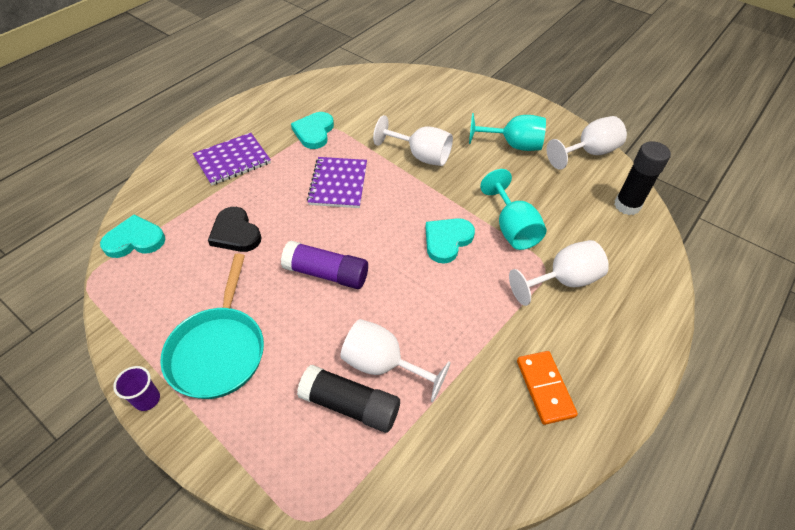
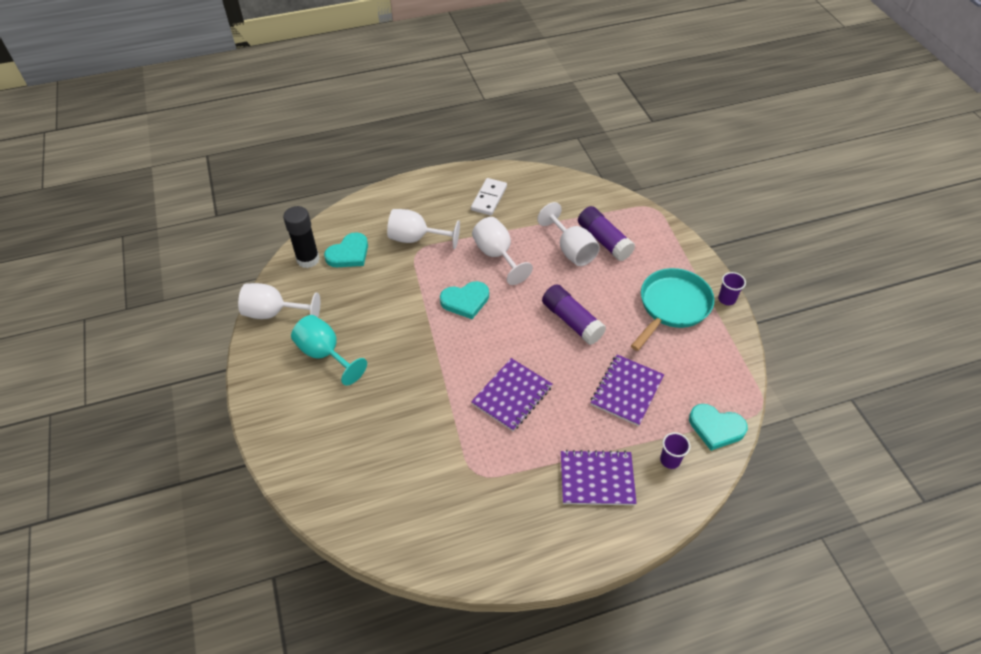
camera: 145 degrees left, 0 degrees up
black heart [208,207,262,252] -> purple notebook [590,354,664,426]
turquoise heart [291,112,334,149] -> turquoise heart moved to [324,232,368,267]
black glue stick [297,365,400,433] -> purple glue stick [578,206,635,261]
white goblet [373,115,453,166] -> white goblet moved to [472,217,533,285]
turquoise goblet [480,169,546,250] -> none
orange domino [517,351,578,425] -> white domino [471,178,507,215]
none -> purple cup [660,432,690,469]

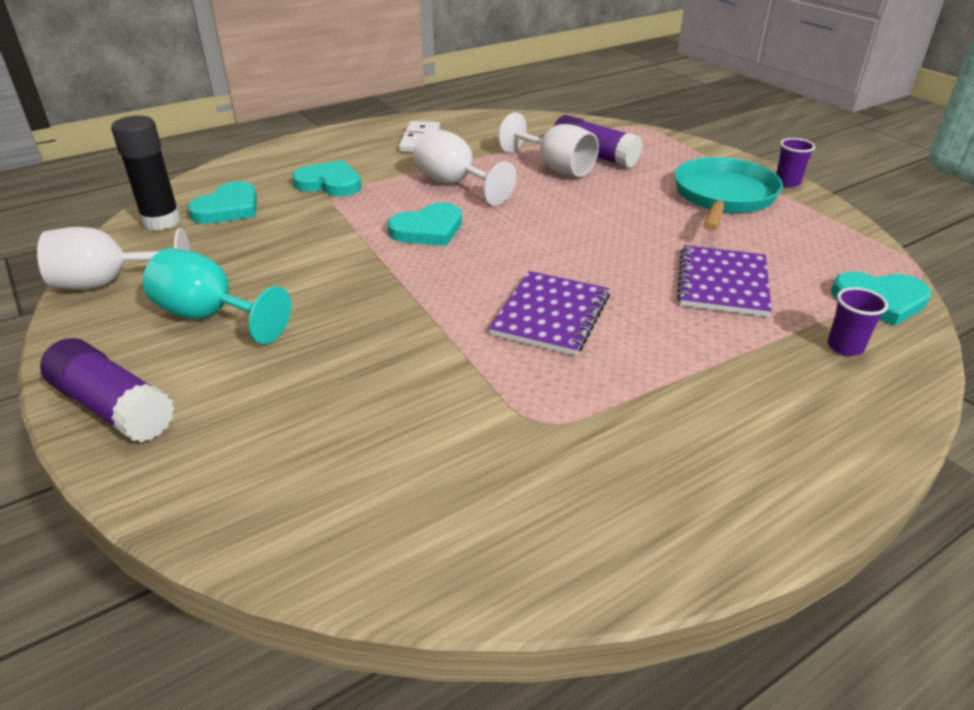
camera: 15 degrees left, 15 degrees down
white goblet [387,209,460,249] -> turquoise heart [292,160,361,196]
purple glue stick [542,284,606,345] -> purple glue stick moved to [40,338,174,443]
purple notebook [561,450,637,505] -> none

